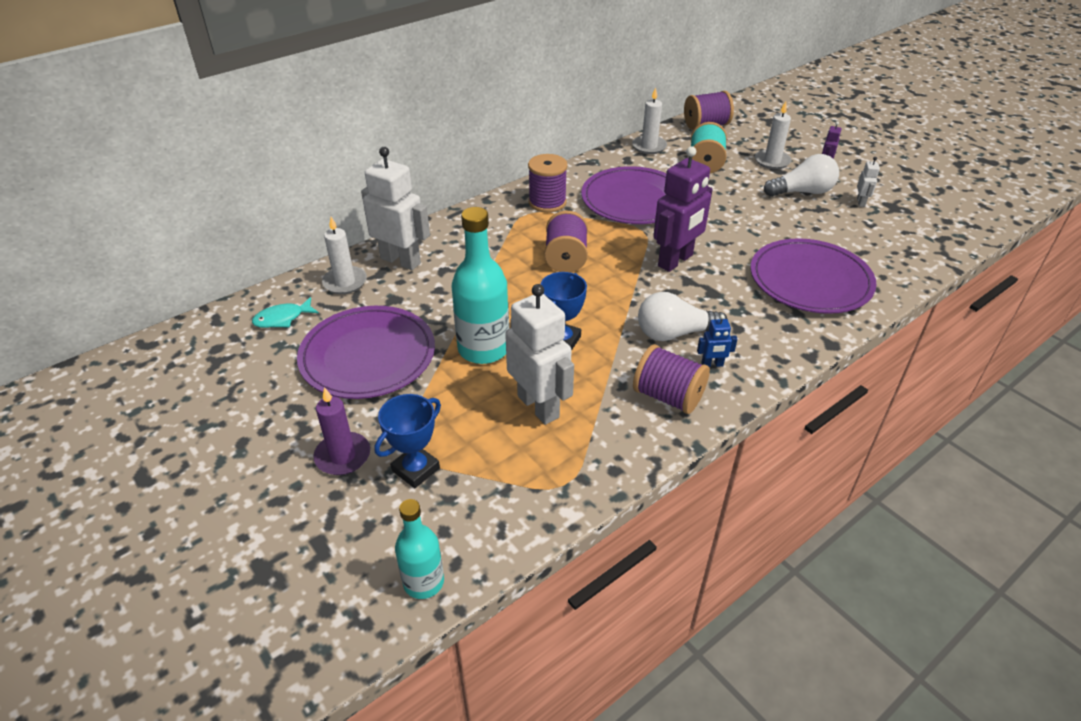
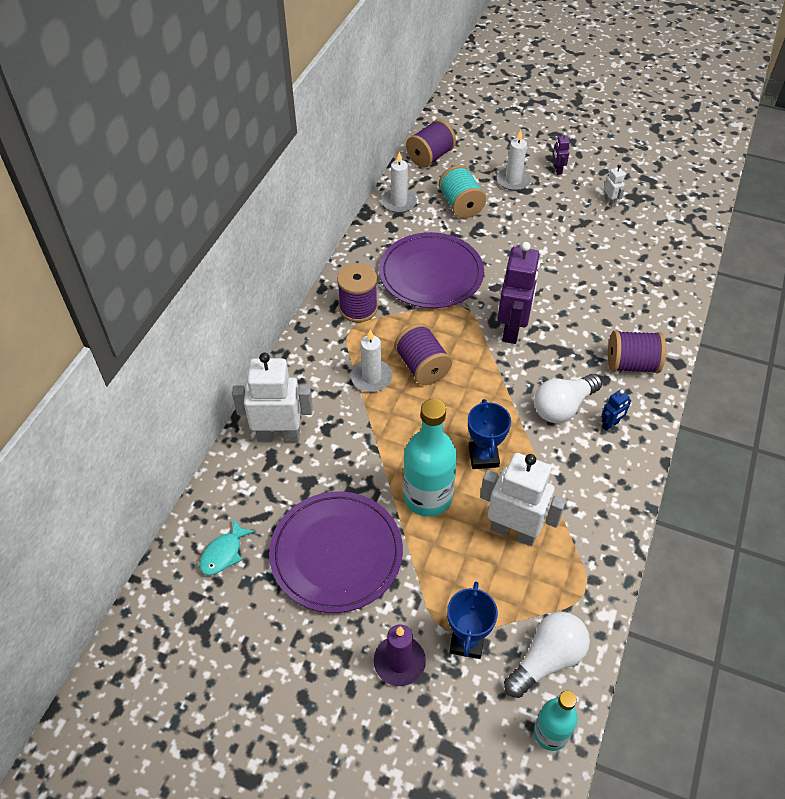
camera: 30 degrees left, 10 degrees up
white candle [322,217,367,294] -> white candle moved to [351,329,393,392]
purple spool [633,344,710,414] -> purple spool moved to [608,330,666,373]
purple plate [750,238,877,314] -> none
white light bulb [764,154,839,197] -> white light bulb moved to [504,612,590,698]

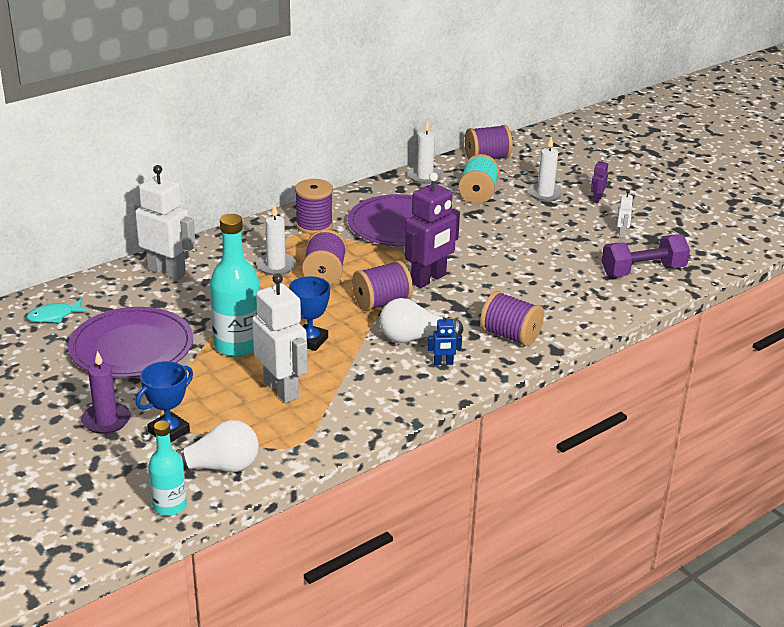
camera: 30 degrees right, 20 degrees down
none -> purple spool [352,260,413,311]
none -> purple dumbbell [602,234,690,277]

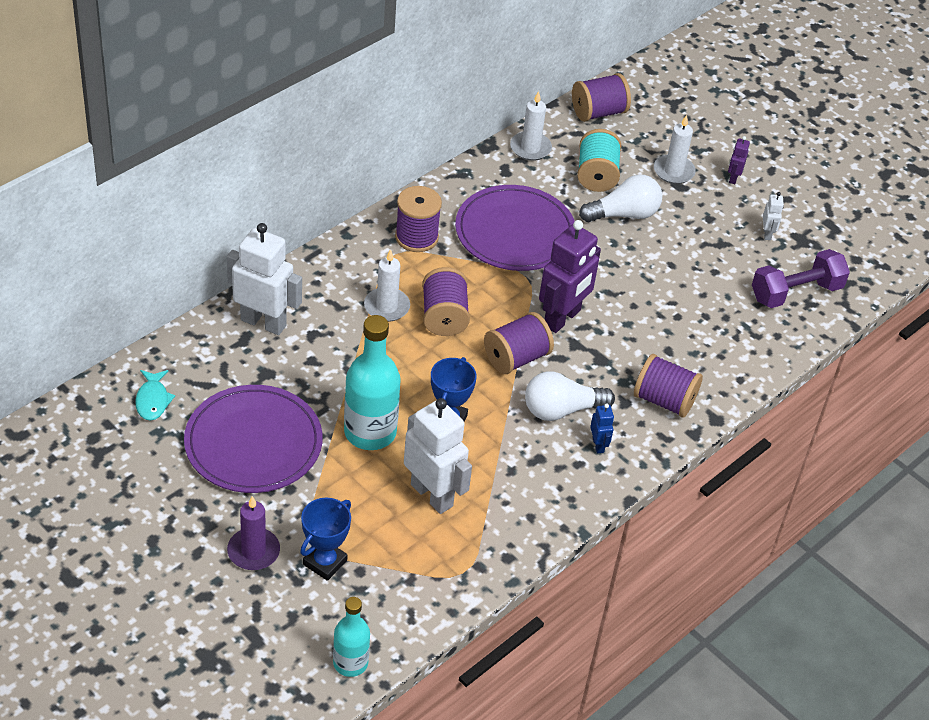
camera: 10 degrees left, 15 degrees up
turquoise fish [27,299,88,323] -> turquoise fish turned 60 degrees counterclockwise [135,370,175,421]
white light bulb [176,420,259,472] -> white light bulb moved to [579,175,662,222]
blue robot [428,314,462,365] -> blue robot turned 90 degrees counterclockwise [590,404,614,453]

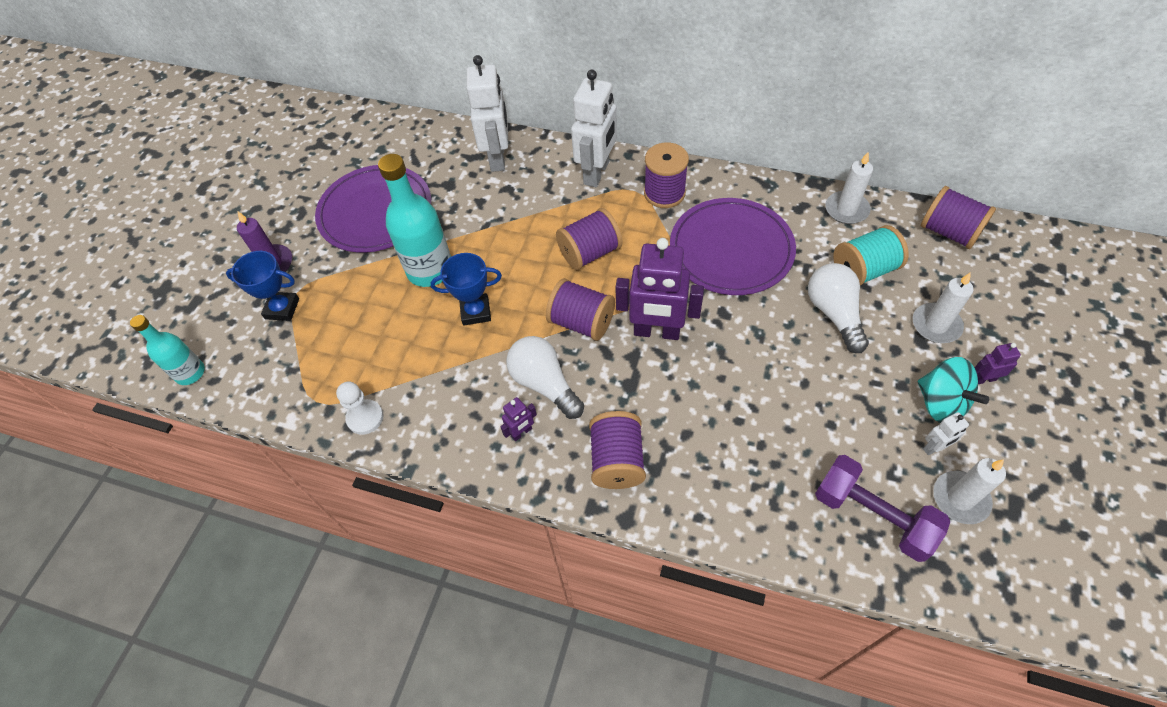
camera: 70 degrees right, 10 degrees up
turquoise fish [135,370,175,421] -> none
white candle [364,249,410,322] -> white candle moved to [933,458,1006,524]
white robot [404,398,472,514] -> white robot moved to [571,70,617,187]
white light bulb [579,175,662,222] -> white light bulb turned 150 degrees counterclockwise [808,263,869,353]
blue robot [590,404,614,453] -> purple robot [500,397,537,441]
none -> white pawn [336,381,384,435]
none -> turquoise spinning top [918,357,989,423]

